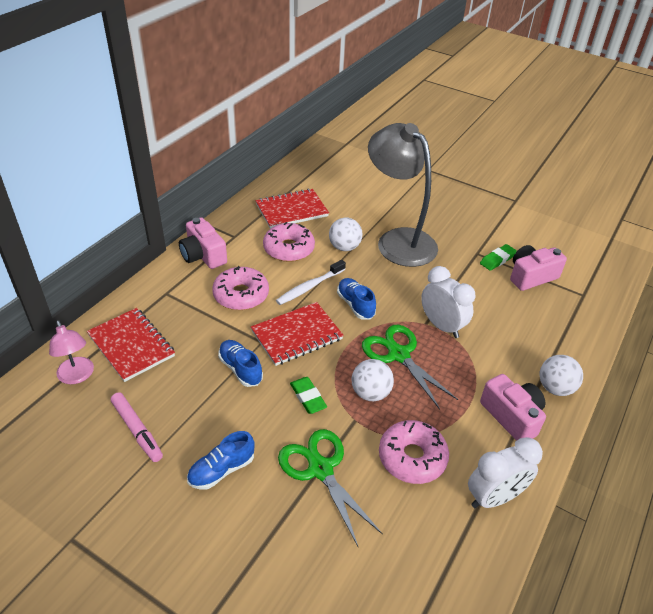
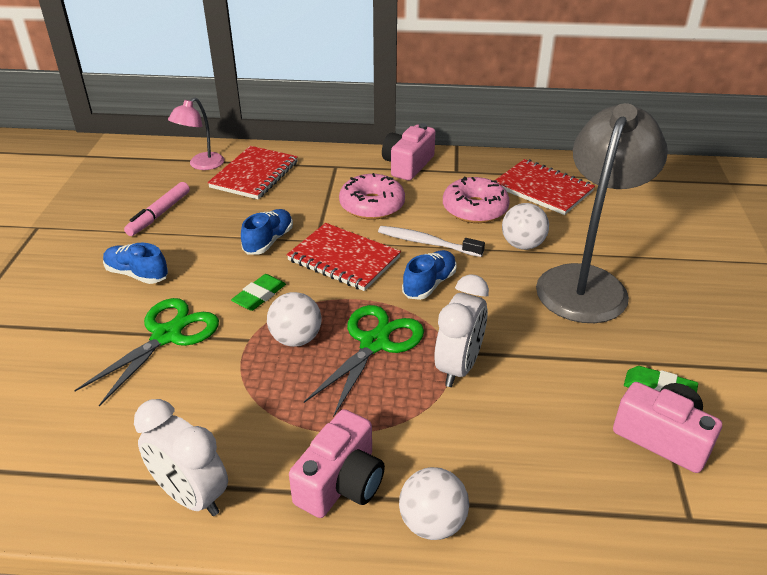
camera: 65 degrees right, 5 degrees down
pink donut [379,420,449,484] -> none

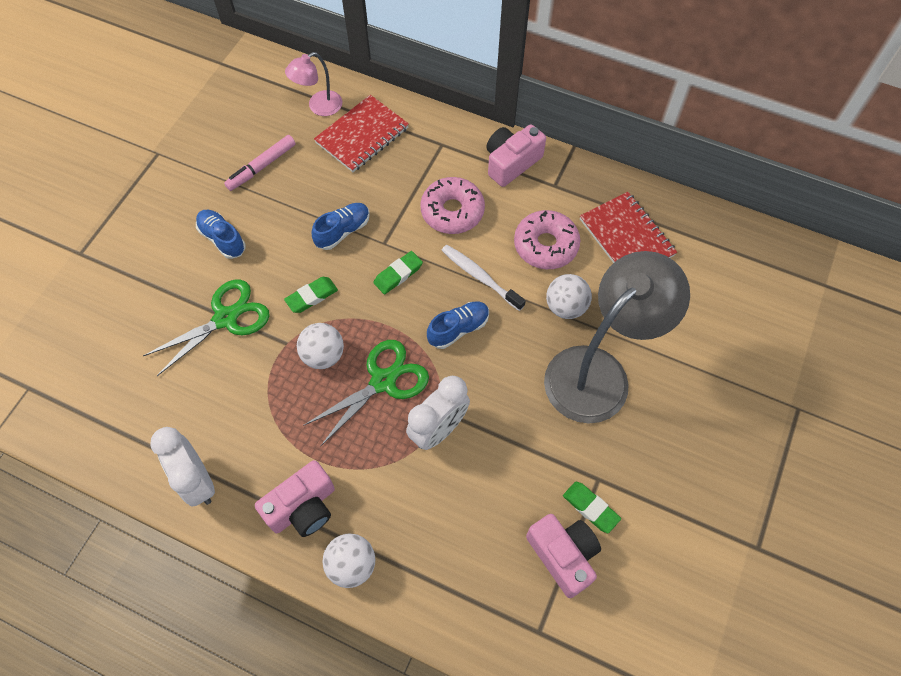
camera: 20 degrees right, 25 degrees up
red notebook [287,223,401,291] -> green eraser [373,251,423,294]

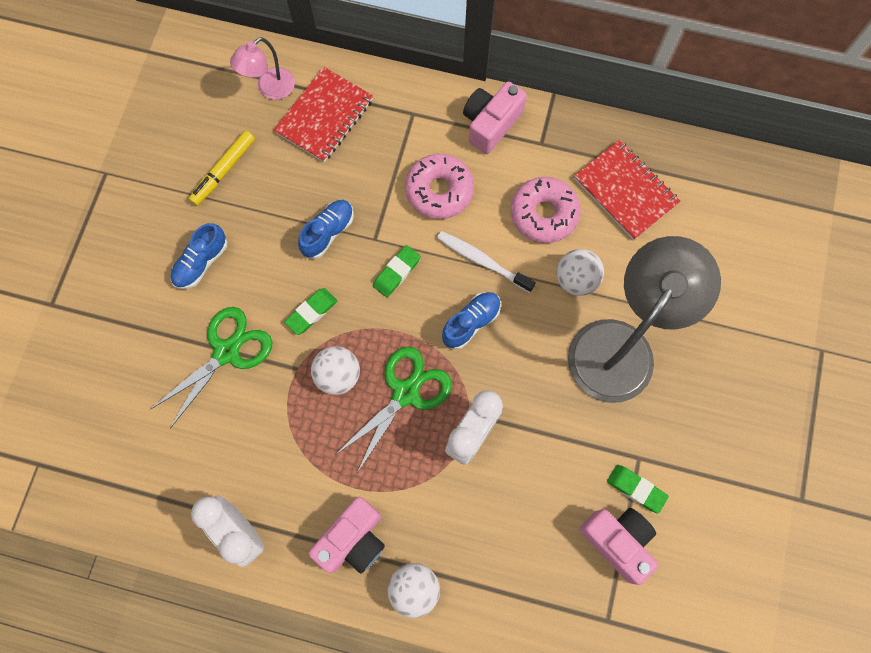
camera: 10 degrees left, 10 degrees up
blue shoe [196,210,246,259] -> blue shoe turned 90 degrees counterclockwise [171,223,227,289]
pink marker [224,135,296,191] -> yellow marker [189,130,255,206]

